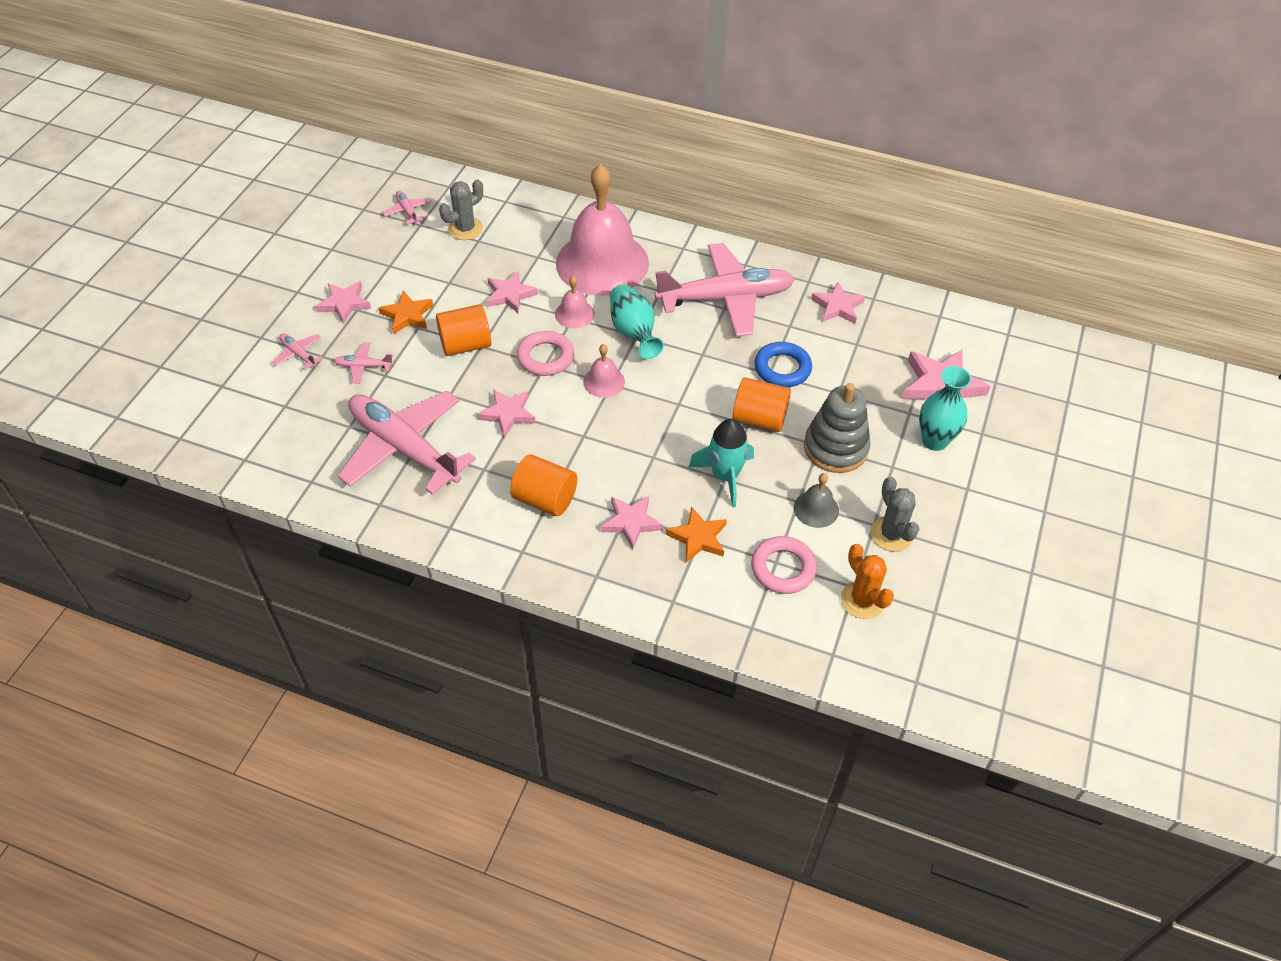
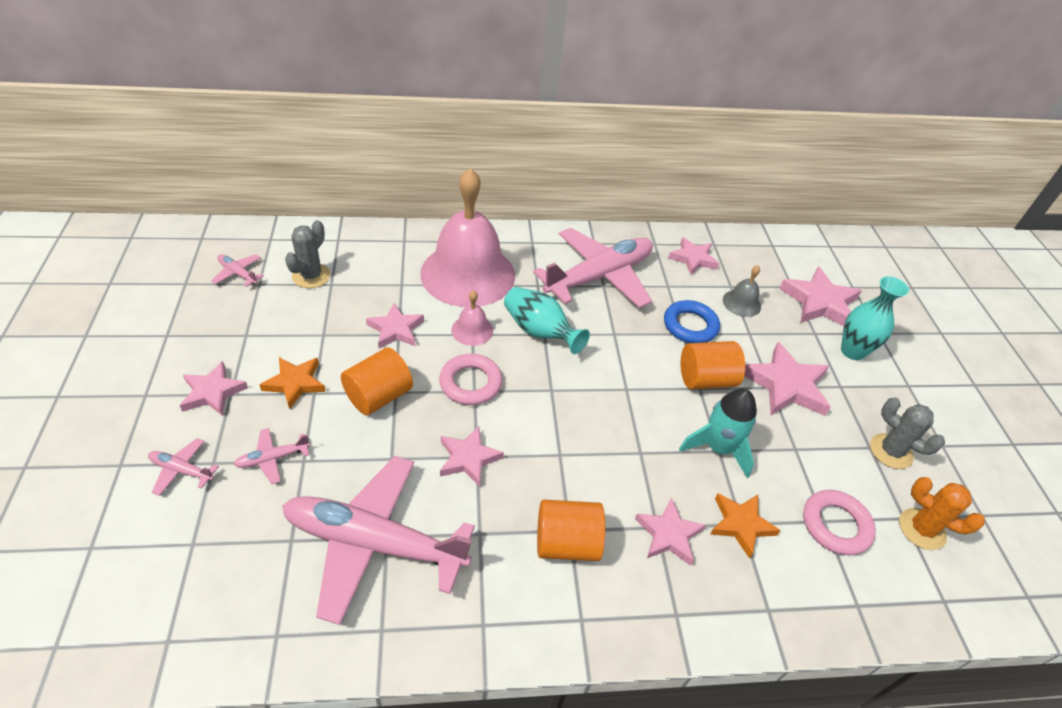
camera: 30 degrees left, 5 degrees down
pink bell [583,344,625,398] -> none
grey bell [794,473,839,528] -> grey bell moved to [723,265,761,317]
grey stacking toy [804,383,871,473] -> pink star [744,342,831,416]

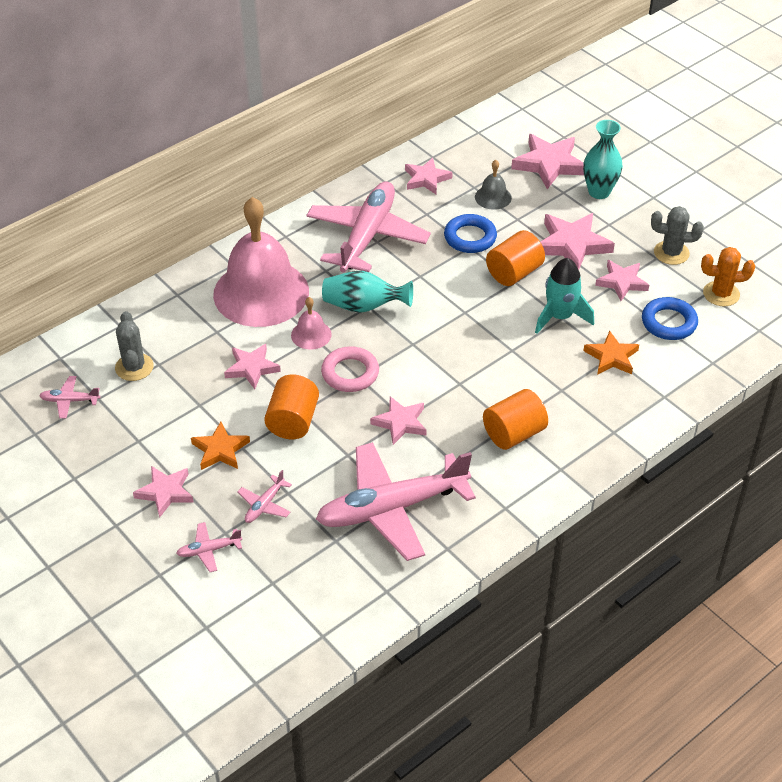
camera: 30 degrees left, 0 degrees up
pink star [635,497,706,566] -> pink star moved to [595,260,649,301]
pink ring [803,490,876,555] -> blue ring [642,297,698,340]

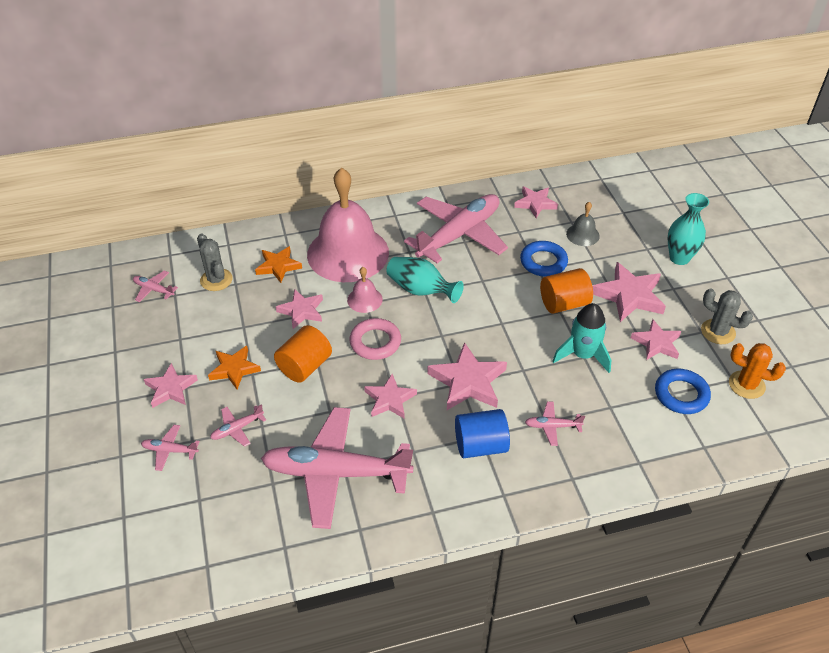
camera: 25 degrees right, 0 degrees up
grey cactus [115,311,154,381] -> grey cactus turned 45 degrees counterclockwise [197,234,233,291]
orange cylinder [483,389,548,450] -> blue cylinder [455,409,510,458]
pink star [511,134,584,189] -> pink star moved to [427,342,507,410]
orange star [583,331,639,375] -> orange star moved to [255,246,302,283]
none -> pink plane [525,402,585,446]

